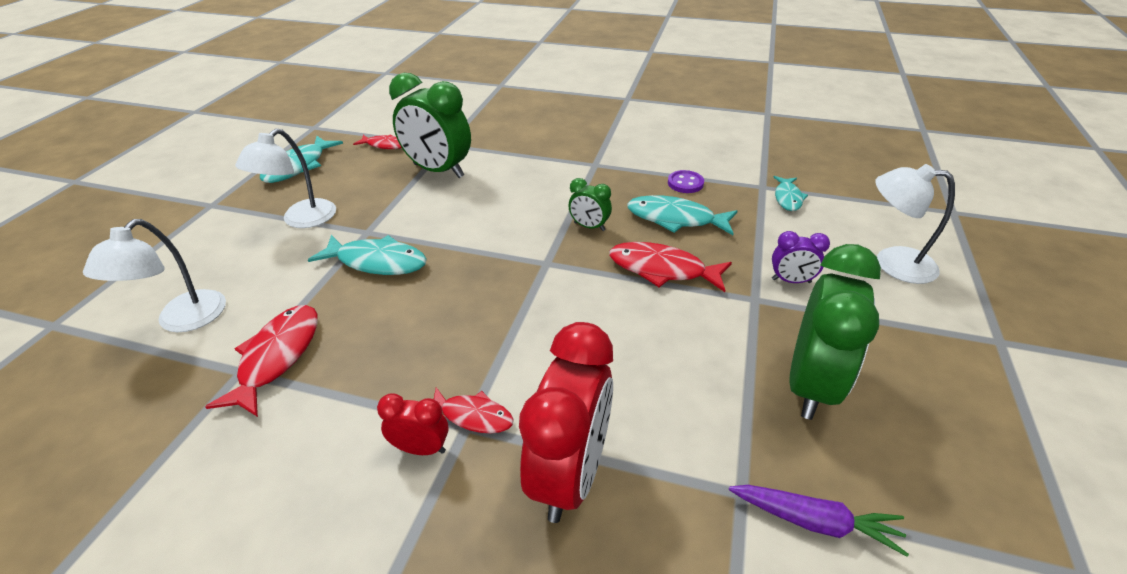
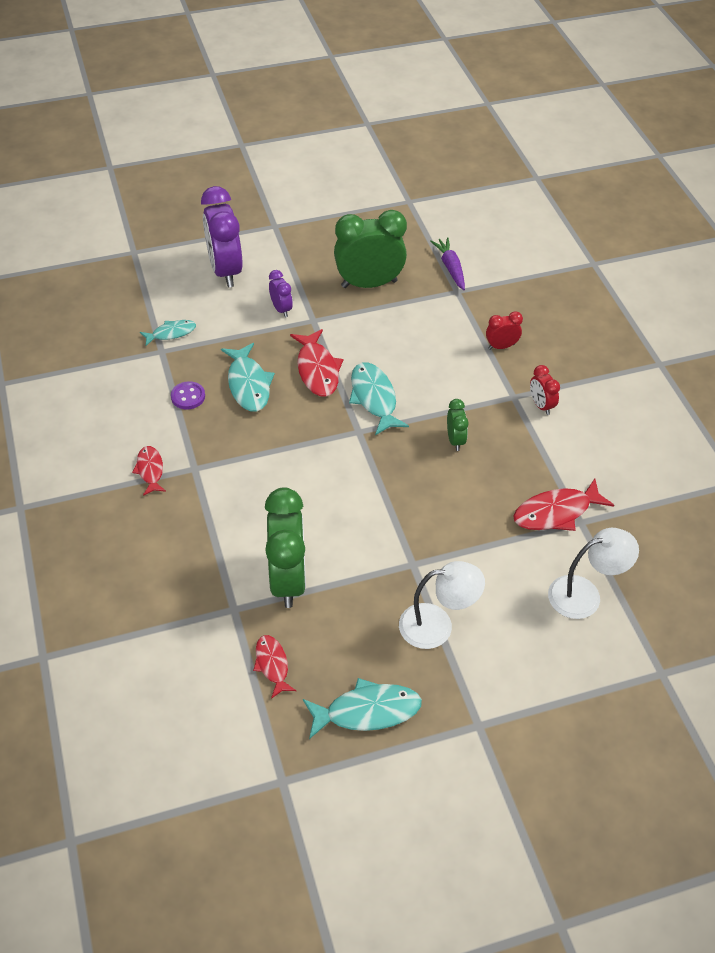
camera: 125 degrees left, 10 degrees up
turquoise fish [308,235,427,275] -> turquoise fish moved to [349,362,409,435]
red fish [434,387,514,434] -> red fish moved to [132,446,166,496]
red clock [519,322,613,523] -> red clock [486,311,523,350], size x0.48
green clock [569,178,612,231] -> green clock moved to [447,399,469,451]
white lamp [875,164,955,284] -> purple clock [201,186,243,287]

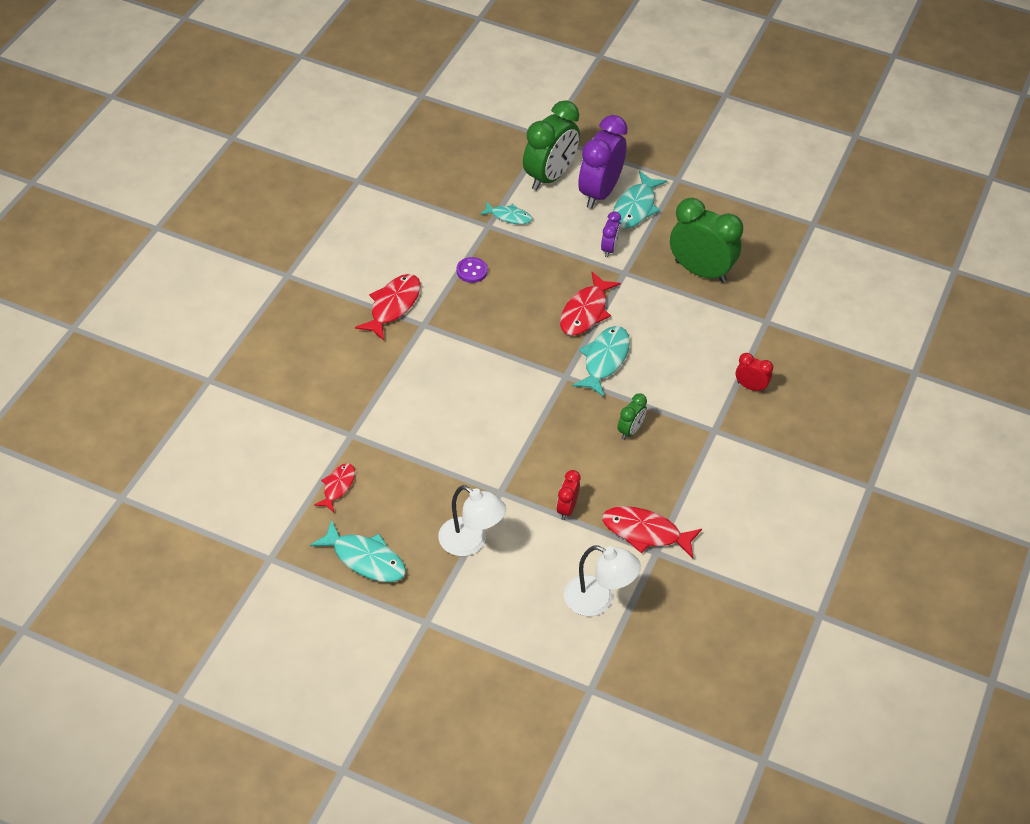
camera: 40 degrees right, 0 degrees up
red fish [132,446,166,496] -> red fish [355,274,421,341], size x1.63
turquoise fish [221,343,275,412] -> turquoise fish moved to [613,171,667,229]
green clock [265,487,306,608] -> green clock moved to [523,100,580,191]
purple carrot [430,237,465,290] -> none
red clock [530,365,560,415] -> red clock moved to [556,470,580,520]

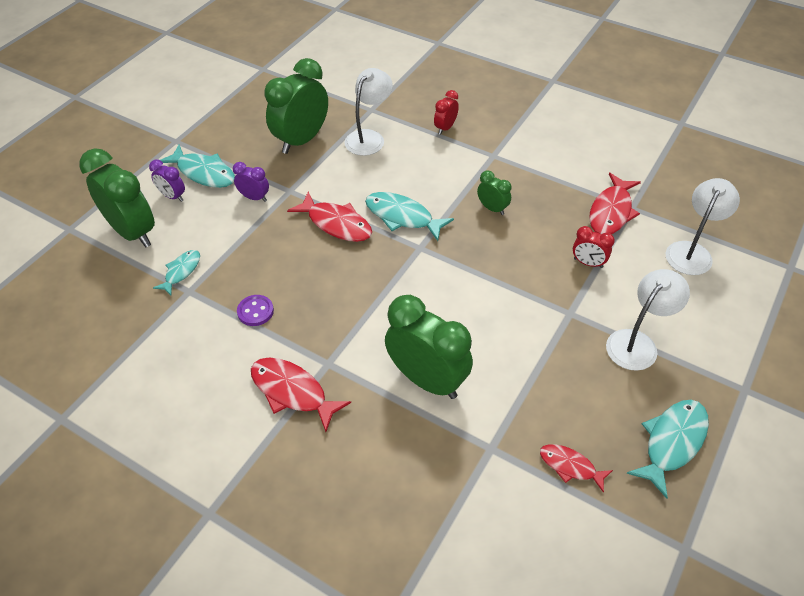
camera: 80 degrees left, 0 degrees up
purple clock [578,115,628,209] -> purple clock [149,160,185,202], size x0.48
none -> white lamp [345,68,393,156]
none -> green clock [385,295,473,399]

